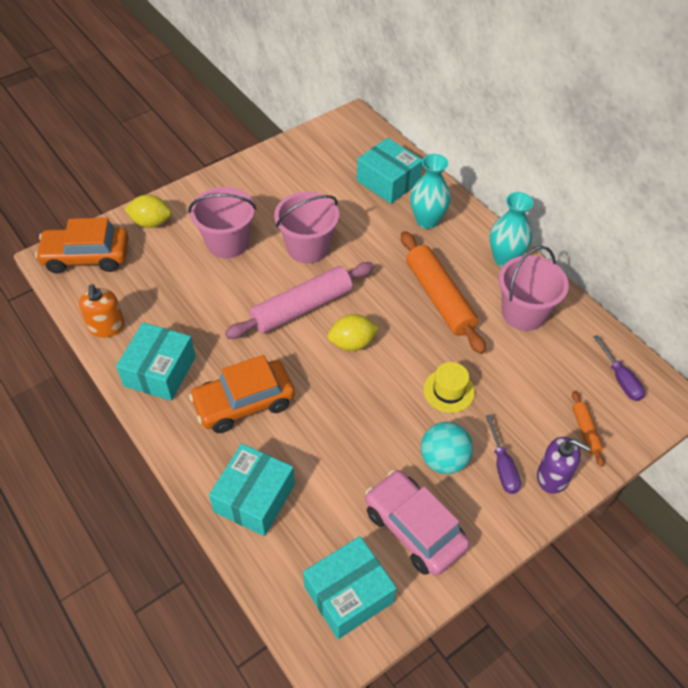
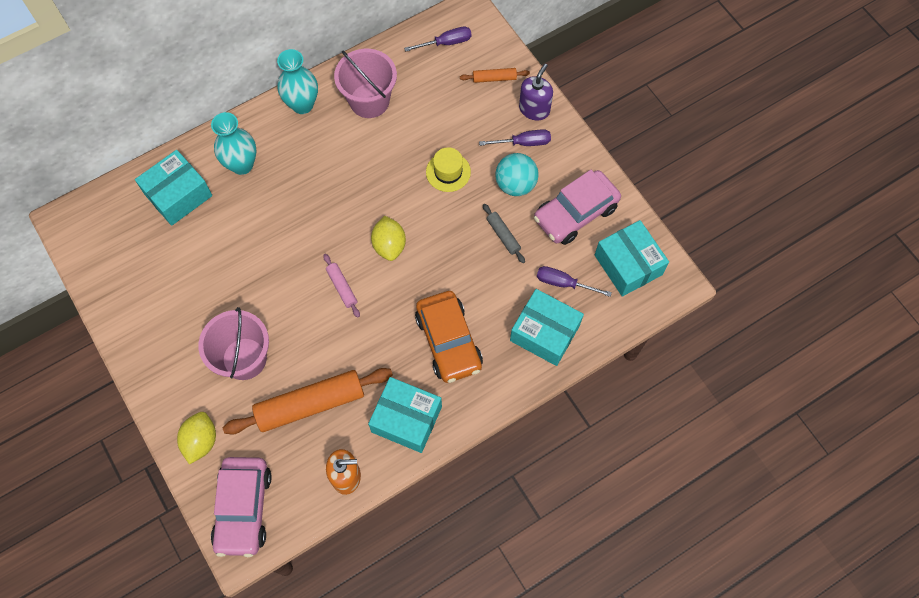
camera: 85 degrees left, 15 degrees up
orange car [35,218,129,274] -> pink car [211,457,272,557]
pink rolling pin [225,262,374,339] -> pink rolling pin [323,254,360,318], size x0.46
pink bucket [274,192,339,263] -> none
orange rolling pin [401,231,486,354] -> orange rolling pin moved to [223,368,393,435]
none -> grey rolling pin [483,204,525,263]
none -> purple screwdriver [537,266,612,297]

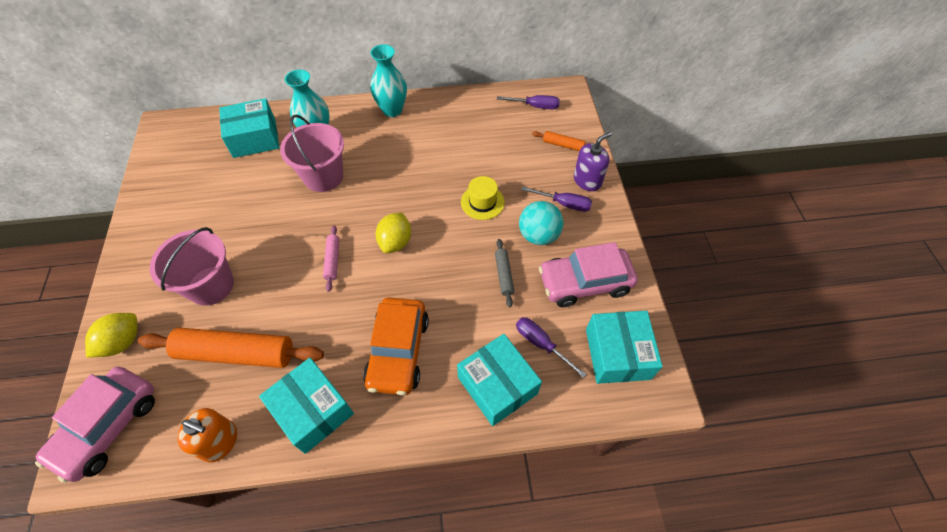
camera: 25 degrees right, 10 degrees down
pink bucket [334,49,397,118] -> pink bucket moved to [280,115,344,192]

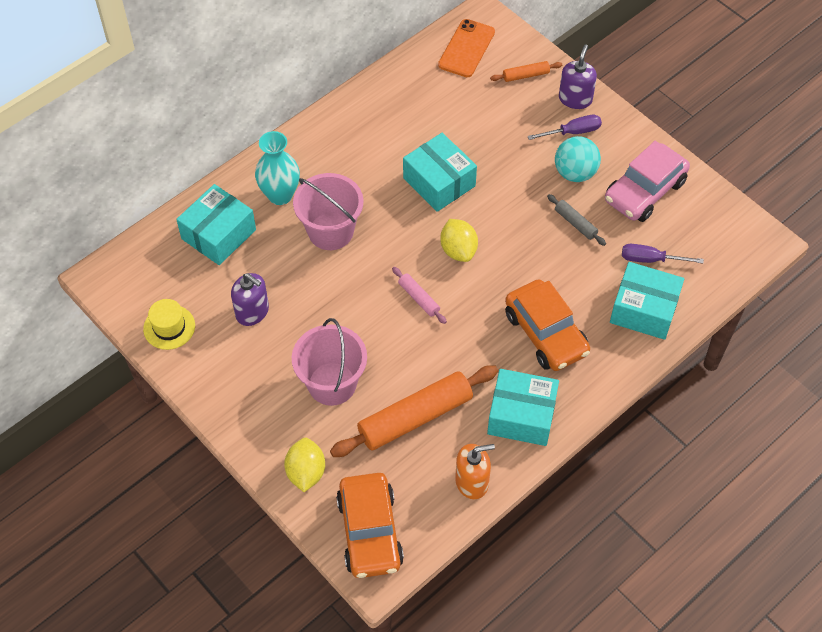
camera: 35 degrees left, 0 degrees up
pink car [35,367,155,483] -> orange car [336,473,404,578]
turquoise vase [370,44,407,117] -> none
yellow hat [461,176,505,220] -> yellow hat moved to [143,299,195,350]
purple screwdriver [497,95,560,109] -> orange phone [438,19,495,77]
turquoise box [586,310,663,384] -> turquoise box moved to [403,133,477,212]
none -> purple soap dispenser [231,273,269,326]

